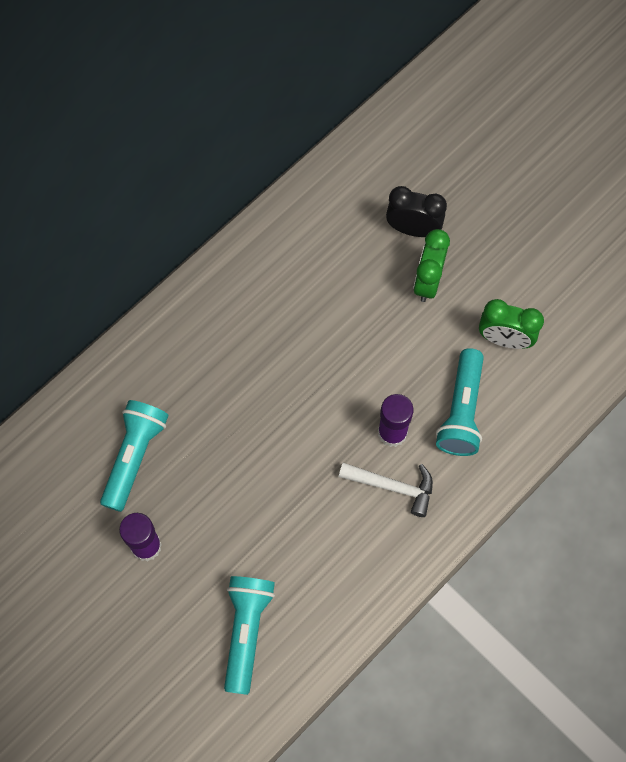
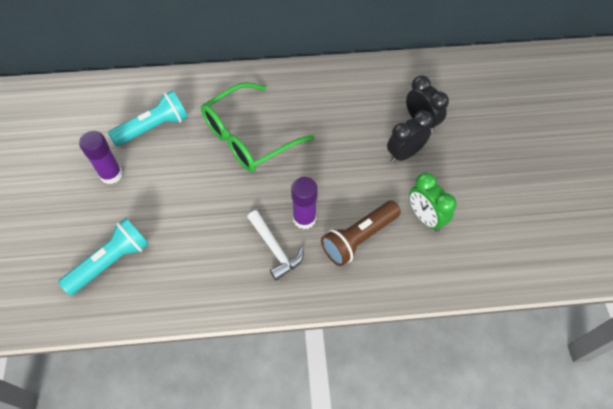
camera: 40 degrees right, 10 degrees down
green clock [413,229,450,302] -> black clock [387,110,433,163]
turquoise flashlight [436,348,484,456] -> brown flashlight [321,201,401,266]
none -> green glasses [201,82,315,172]

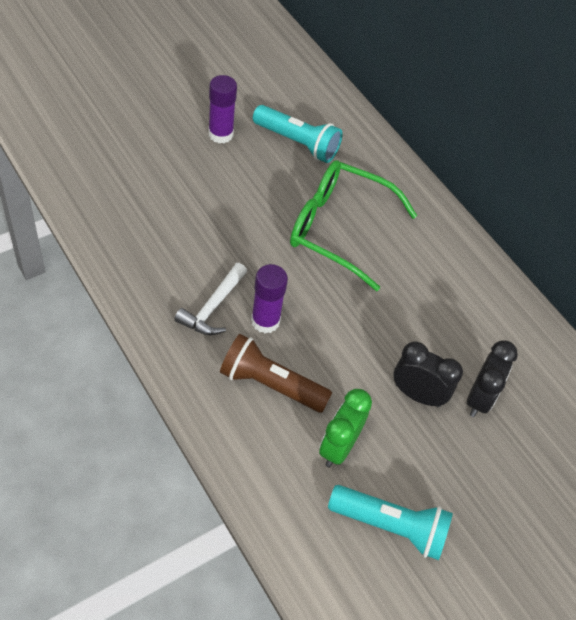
camera: 55 degrees right, 5 degrees down
turquoise flashlight [58,218,149,295] -> turquoise flashlight moved to [328,485,453,560]

